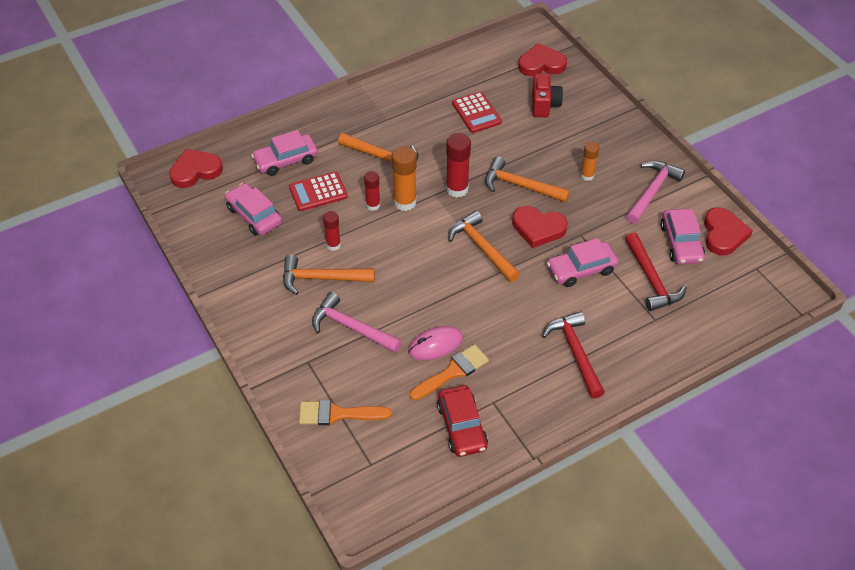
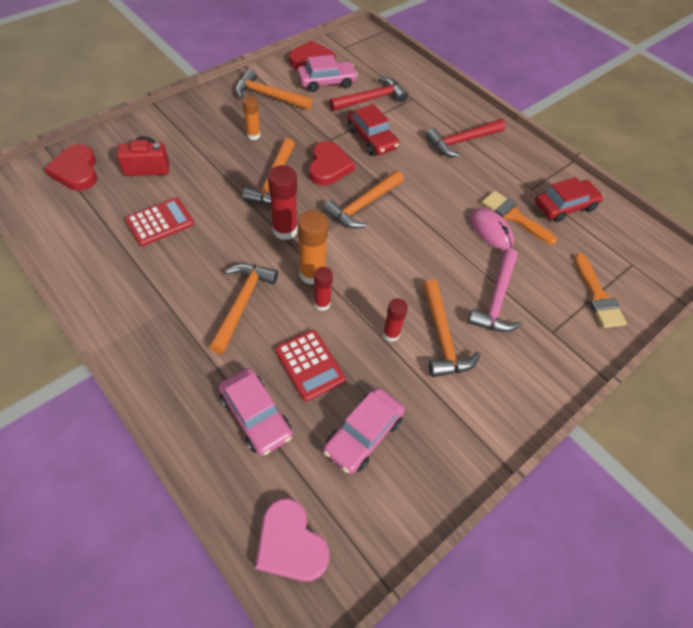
camera: 105 degrees left, 5 degrees up
red heart [169,149,223,188] -> pink heart [255,498,329,582]
pink car [547,238,619,287] -> red car [347,104,399,155]
pink hammer [626,161,685,224] -> orange hammer [235,69,313,110]

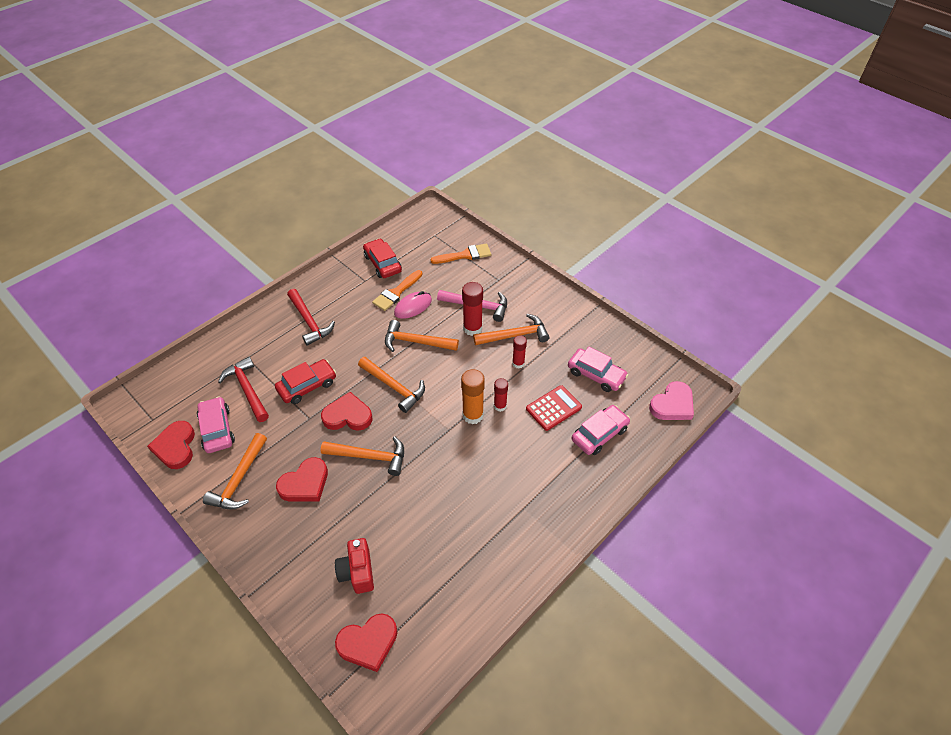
camera: 90 degrees left, 5 degrees down
red calculator [125,198,194,246] -> none
orange hammer [209,263,278,354] -> orange hammer moved to [385,320,459,352]
orange glue stick [243,96,260,140] -> red heart [276,457,328,501]
red glue stick [268,165,298,240] -> red glue stick moved to [462,282,483,336]

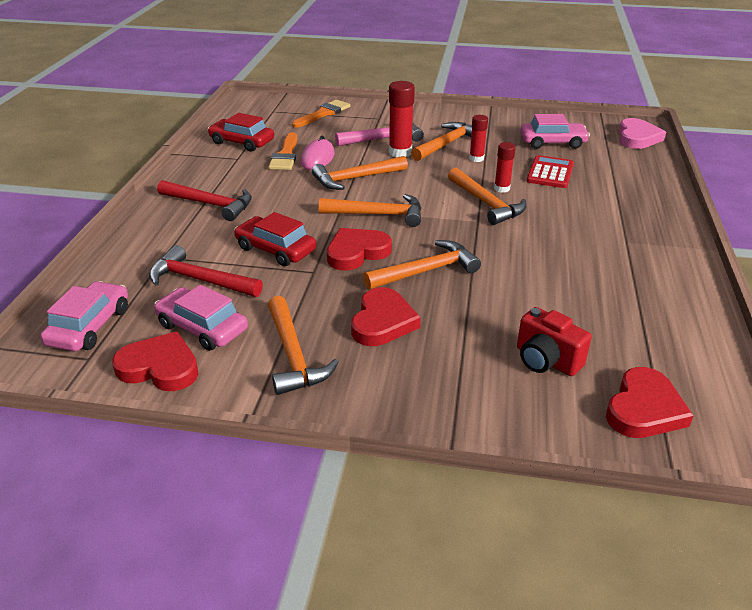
camera: 35 degrees left, 15 degrees down
red heart [147,421,195,469] -> red heart turned 150 degrees clockwise [112,331,199,391]
red car [275,359,336,404] -> red car turned 75 degrees counterclockwise [234,212,316,266]
orange glue stick [461,369,485,424] -> orange hammer [448,168,526,225]
pink car [571,405,630,455] -> pink car moved to [40,281,128,351]

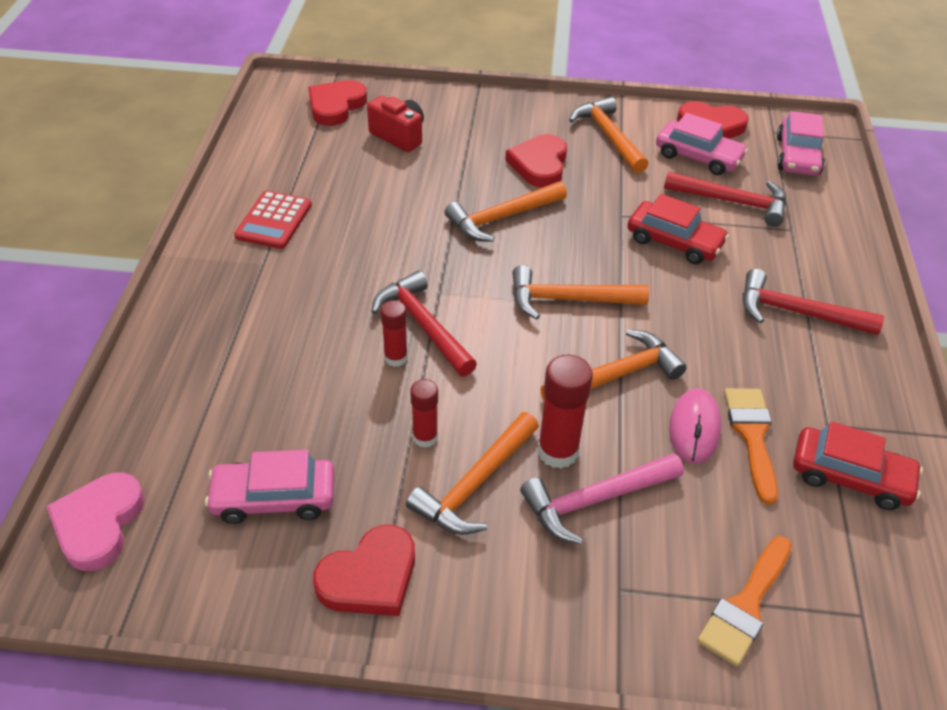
camera: 175 degrees right, 10 degrees up
red heart [327,228,392,270] -> red heart moved to [313,525,415,616]
orange hammer [448,168,526,225] -> red hammer [371,271,477,377]
red calculator [527,155,574,188] -> red calculator moved to [234,191,312,249]

